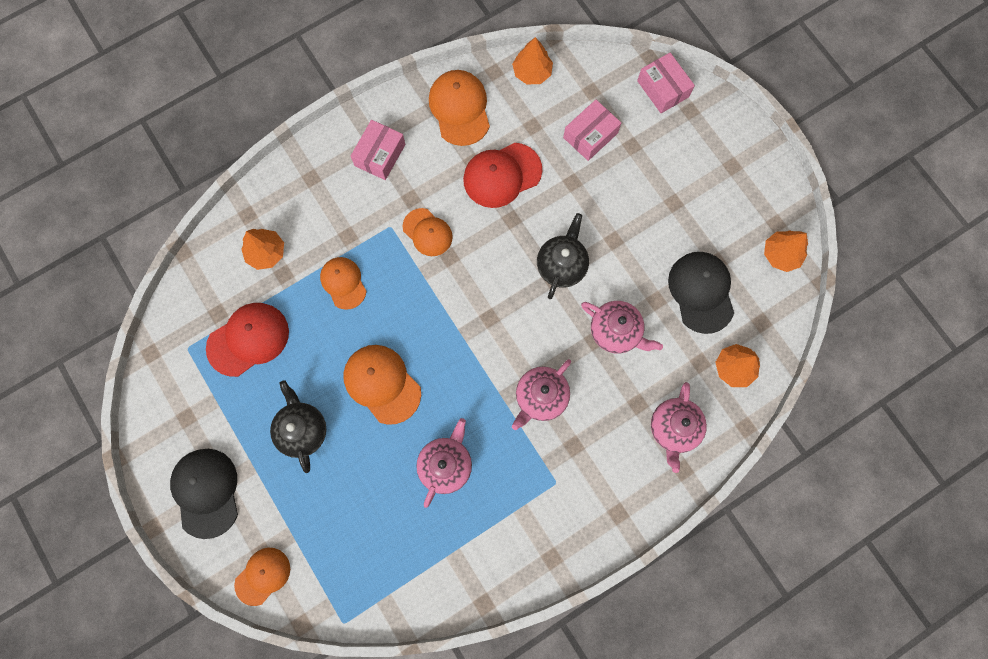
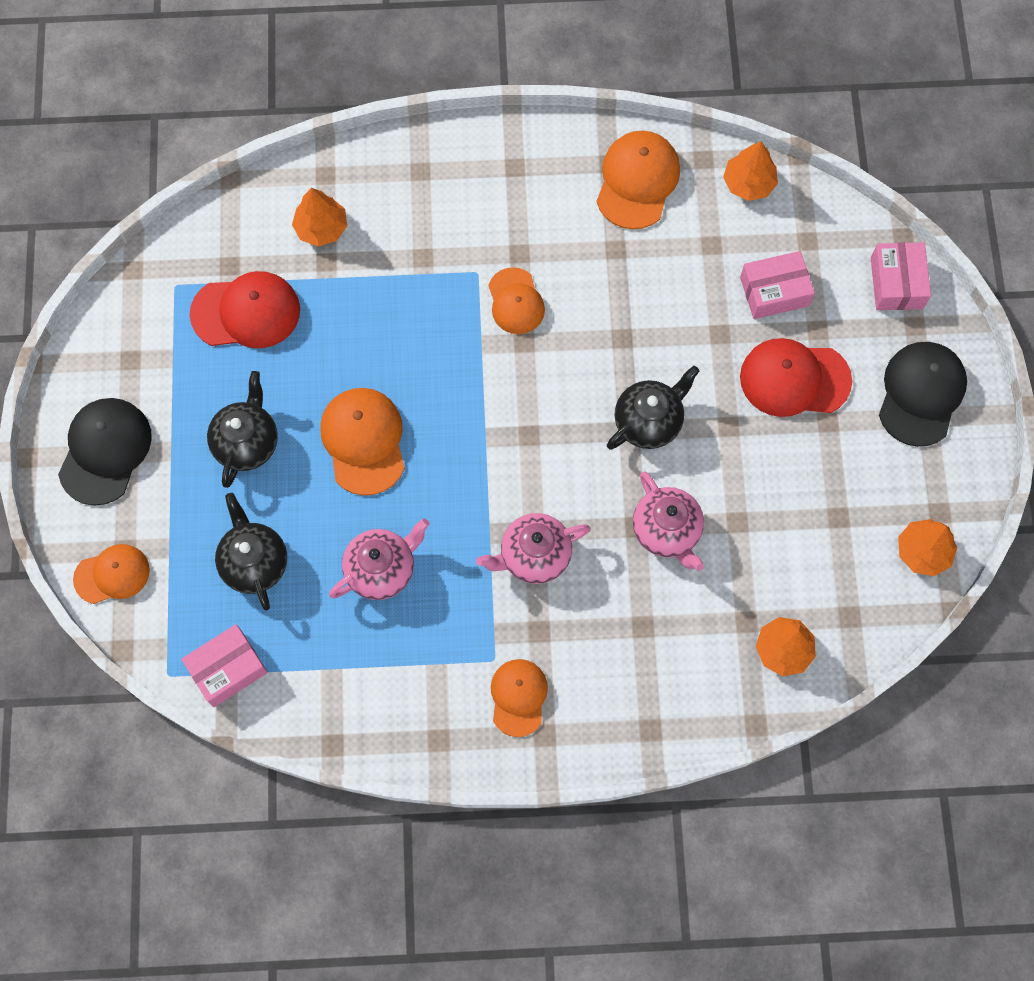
camera: 30 degrees right, 5 degrees down
orange cap [320,257,367,310] -> orange cap moved to [491,659,548,737]
pink box [351,120,406,180] -> pink box moved to [181,624,268,707]
red cap [463,143,542,208] -> red cap moved to [740,338,852,417]
pink teapot [651,382,707,473] -> none
black cap [668,252,734,334] -> black cap moved to [879,342,967,447]
none -> black teapot [215,493,287,611]

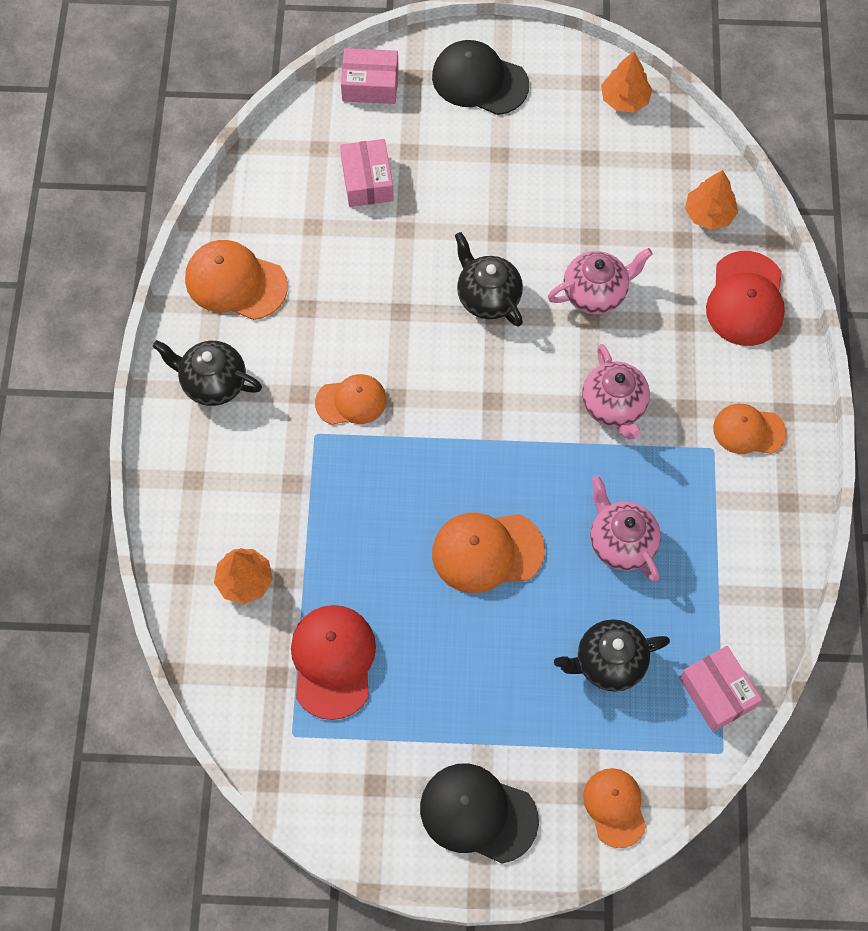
camera: 85 degrees left, 5 degrees down
black teapot [207,371,278,488] -> black teapot moved to [153,340,262,406]
orange tree [723,141,778,201] -> none
red cap [740,338,852,417] -> red cap moved to [706,251,785,346]

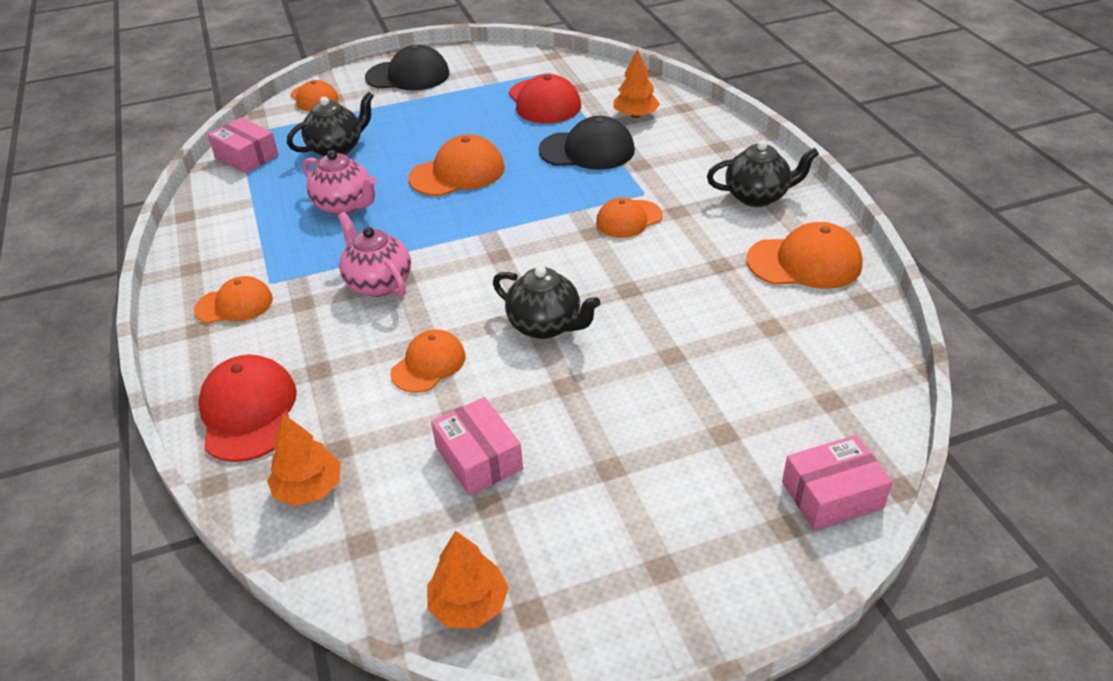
camera: 160 degrees right, 25 degrees down
pink box [340,139,394,207] -> pink box moved to [431,397,523,496]
black cap [432,40,529,115] -> black cap moved to [538,116,635,170]
pink teapot [548,248,653,314] -> orange cap [390,329,466,393]

